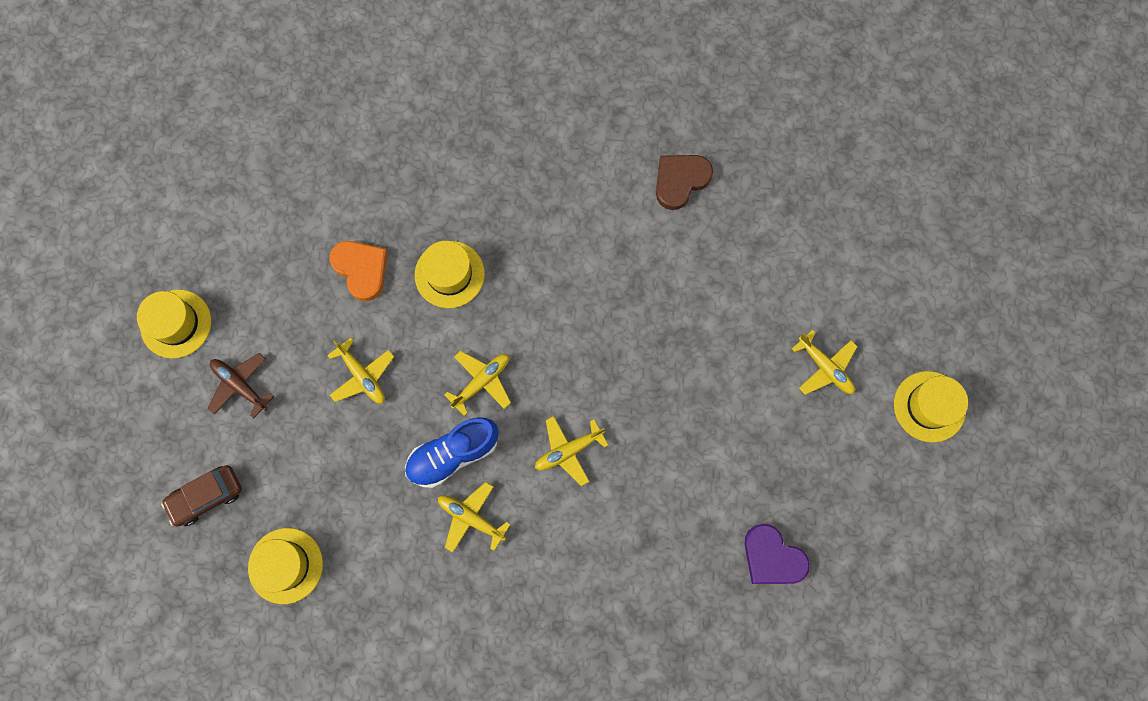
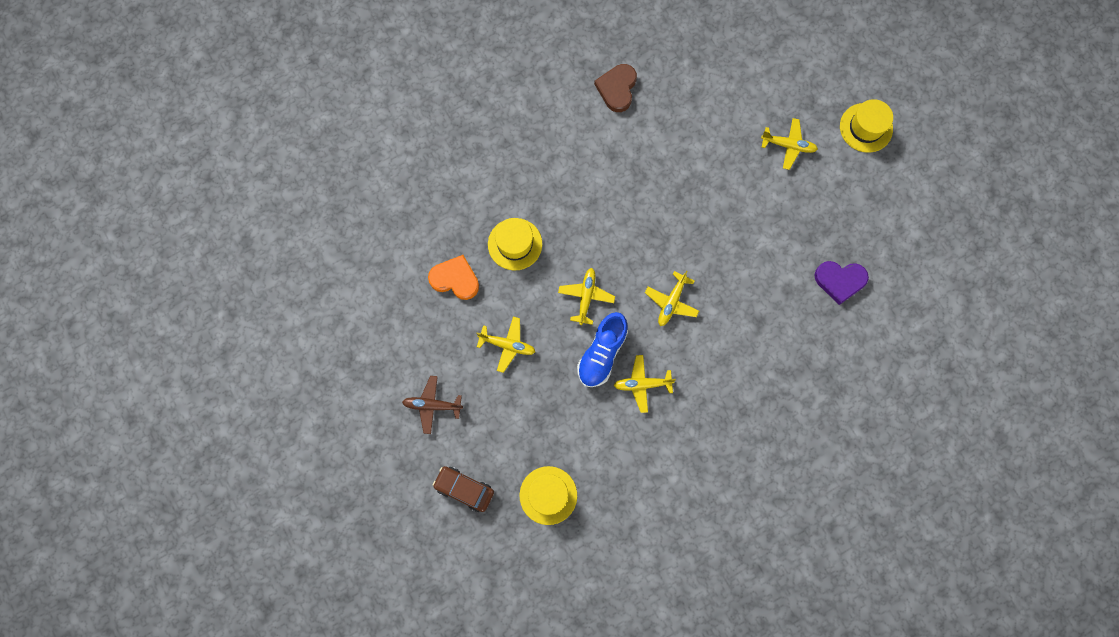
camera: 35 degrees left, 0 degrees up
yellow hat [137,290,211,358] -> none
brown car [161,465,242,527] -> brown car turned 90 degrees clockwise [433,466,494,512]

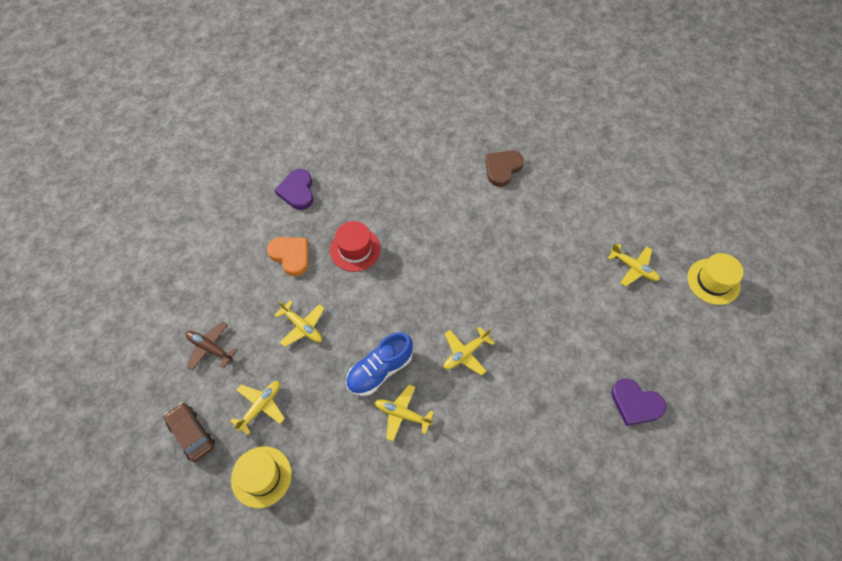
camera: 25 degrees right, 15 degrees down
yellow hat [488,218,542,270] -> red hat [330,221,380,272]
yellow plane [558,268,615,325] -> yellow plane moved to [230,381,285,435]
none -> purple heart [275,169,314,210]

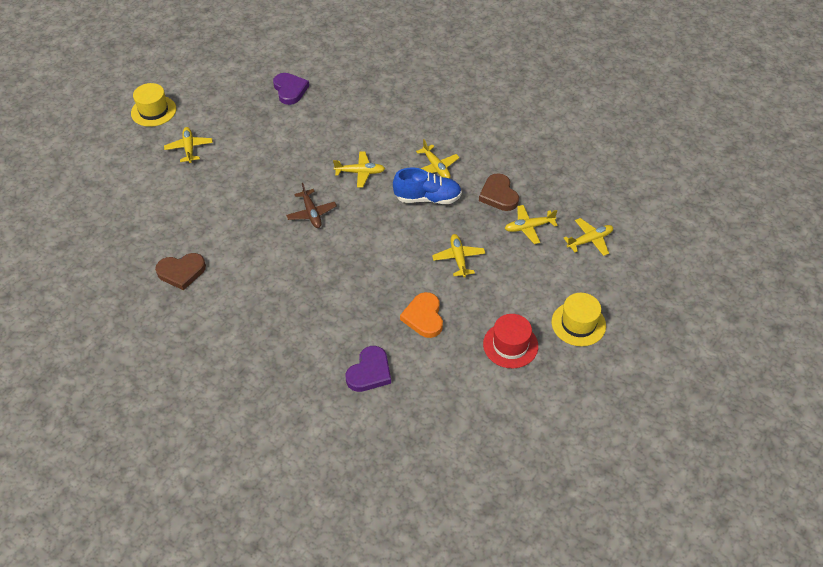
camera: 140 degrees left, 10 degrees down
brown car [164,403,215,462] -> yellow plane [564,218,613,256]
brown plane [185,321,238,371] -> brown plane moved to [286,183,337,228]
yellow hat [231,446,292,508] -> yellow hat moved to [552,293,606,346]
red hat [330,221,380,272] -> red hat moved to [483,314,538,368]
none -> brown heart [479,173,519,211]

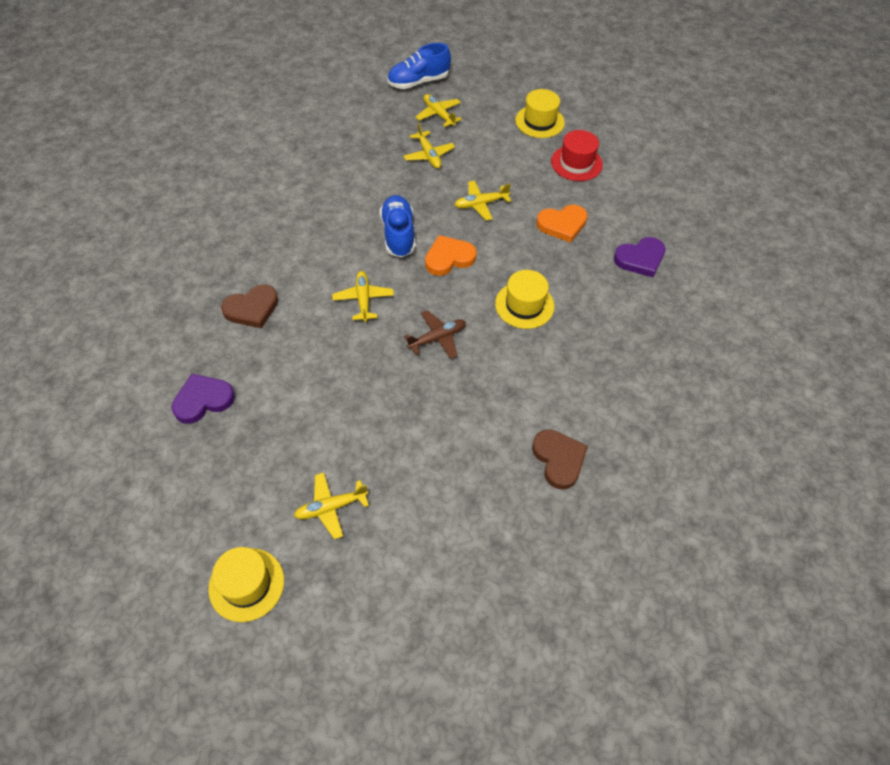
camera: 100 degrees left, 5 degrees up
purple heart [346,346,391,392] -> purple heart turned 135 degrees clockwise [614,237,666,277]
yellow plane [416,139,460,178] -> none
brown heart [479,173,519,211] -> brown heart moved to [221,284,278,328]
none -> blue shoe [387,43,451,89]
none -> orange heart [425,235,477,276]
none -> yellow hat [495,270,555,329]

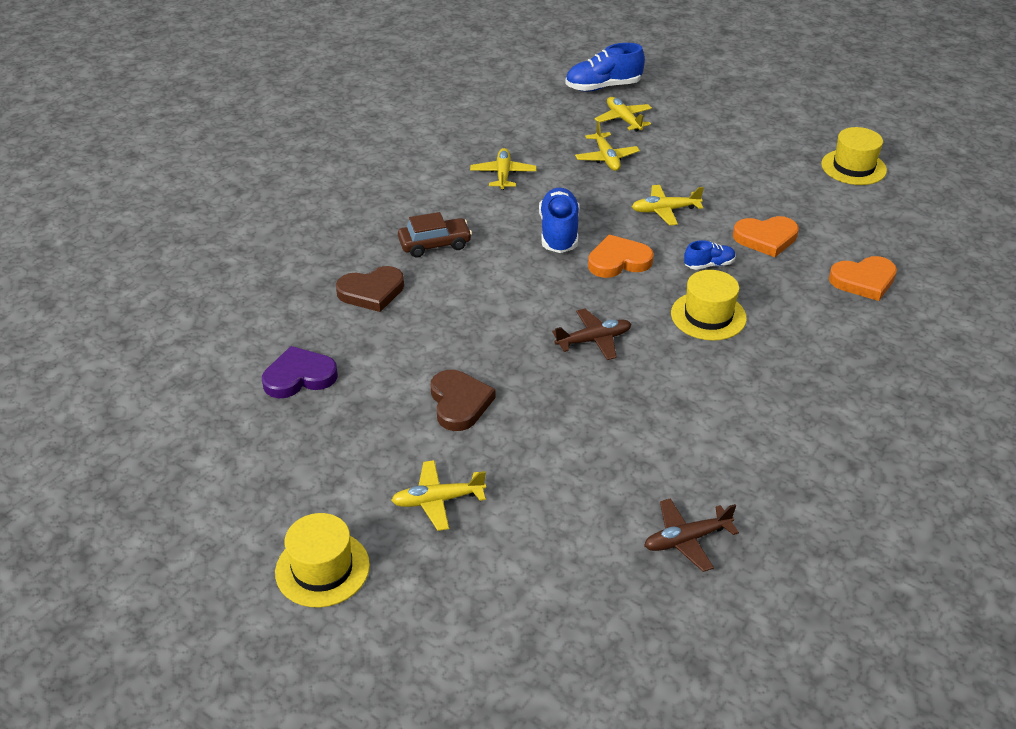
camera: 10 degrees right, 15 degrees down
yellow plane [332,271,394,322] -> yellow plane moved to [470,148,537,190]
yellow hat [515,89,565,138] -> yellow hat moved to [821,127,887,185]
brown heart [532,430,588,490] -> brown heart moved to [431,370,495,431]
red hat [551,130,603,181] -> none
purple heart [614,237,666,277] -> orange heart [829,256,897,301]
none -> brown car [398,212,472,257]
none -> brown plane [644,498,739,572]
none -> blue shoe [684,240,736,270]

